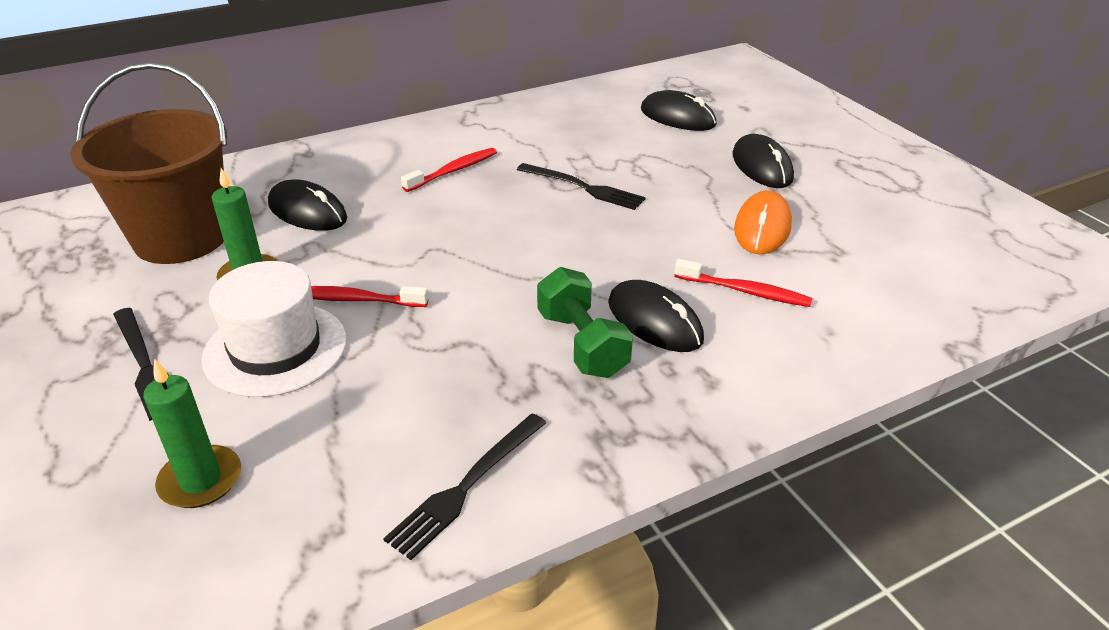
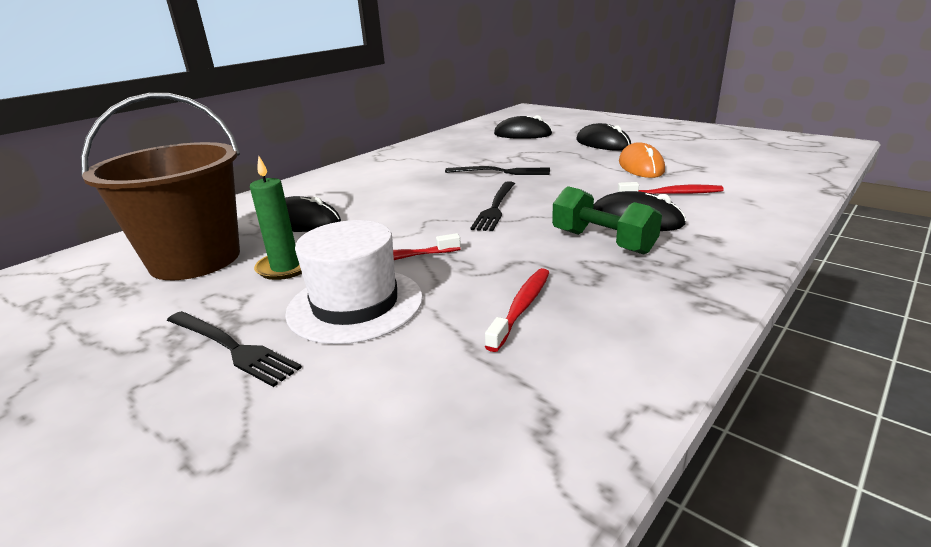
camera: 20 degrees left, 10 degrees down
green candle [143,359,241,508] -> none
black fork [383,413,546,560] -> black fork moved to [471,181,515,231]
red toothbrush [401,148,497,192] -> red toothbrush moved to [485,268,550,352]

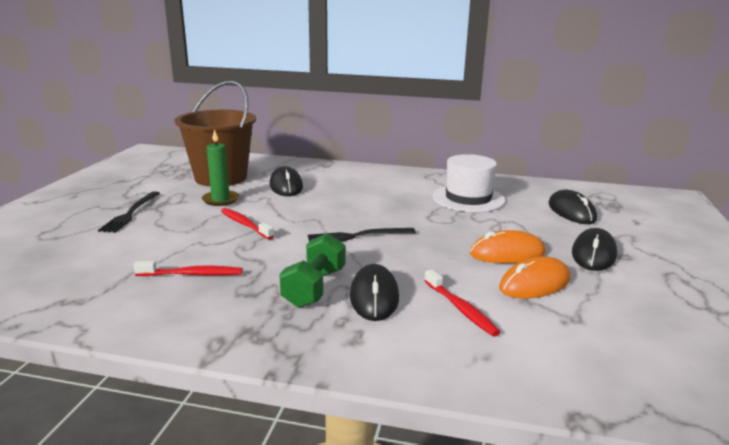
camera: 60 degrees right, 5 degrees down
white hat [285,220,423,344] -> white hat moved to [432,154,506,212]
black fork [445,166,550,175] -> none
none -> orange mouse [470,230,546,264]

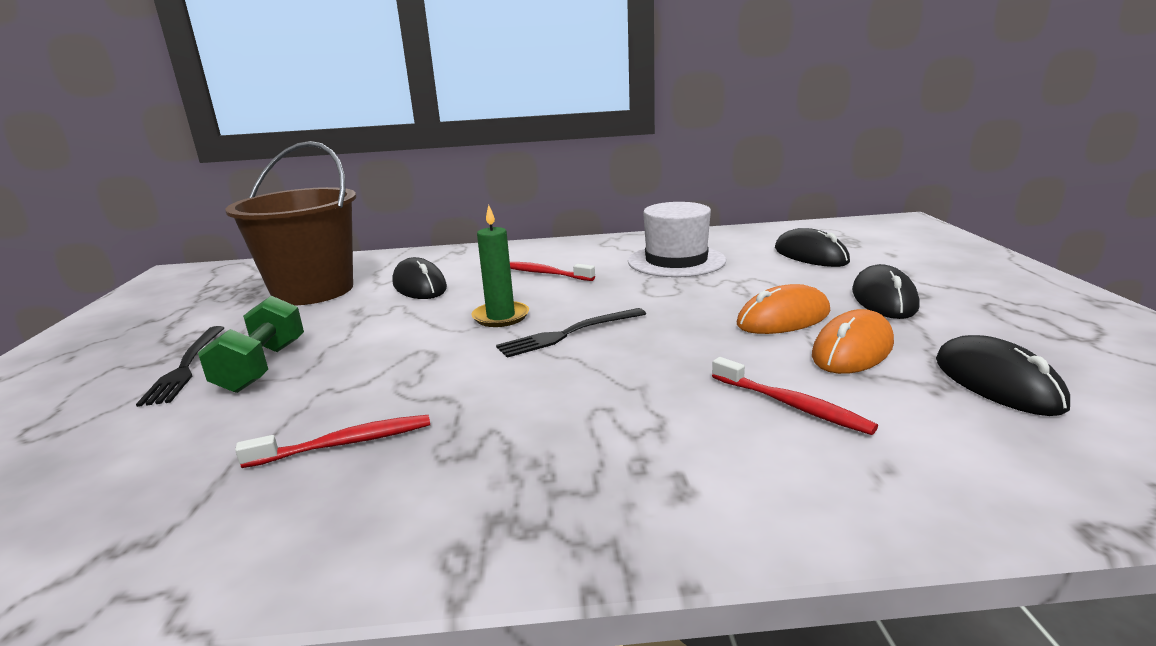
camera: 15 degrees left, 0 degrees up
green candle [202,129,239,206] -> green candle moved to [471,205,529,327]
red toothbrush [221,208,274,240] -> red toothbrush moved to [510,262,595,281]
green dumbbell [279,233,346,308] -> green dumbbell moved to [198,296,304,393]
black mouse [350,264,399,321] -> black mouse moved to [936,335,1070,416]

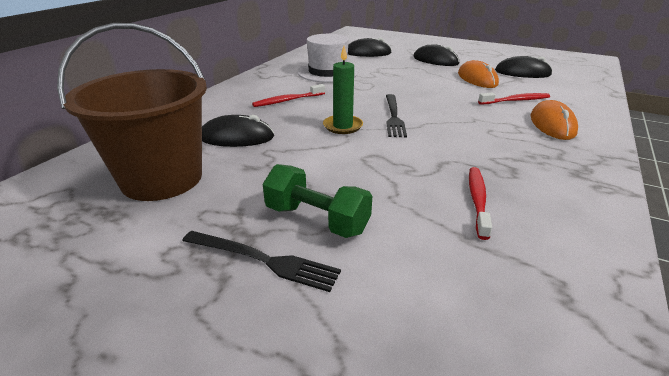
camera: 60 degrees left, 10 degrees up
orange mouse [737,284,831,334] -> orange mouse moved to [531,100,578,140]

